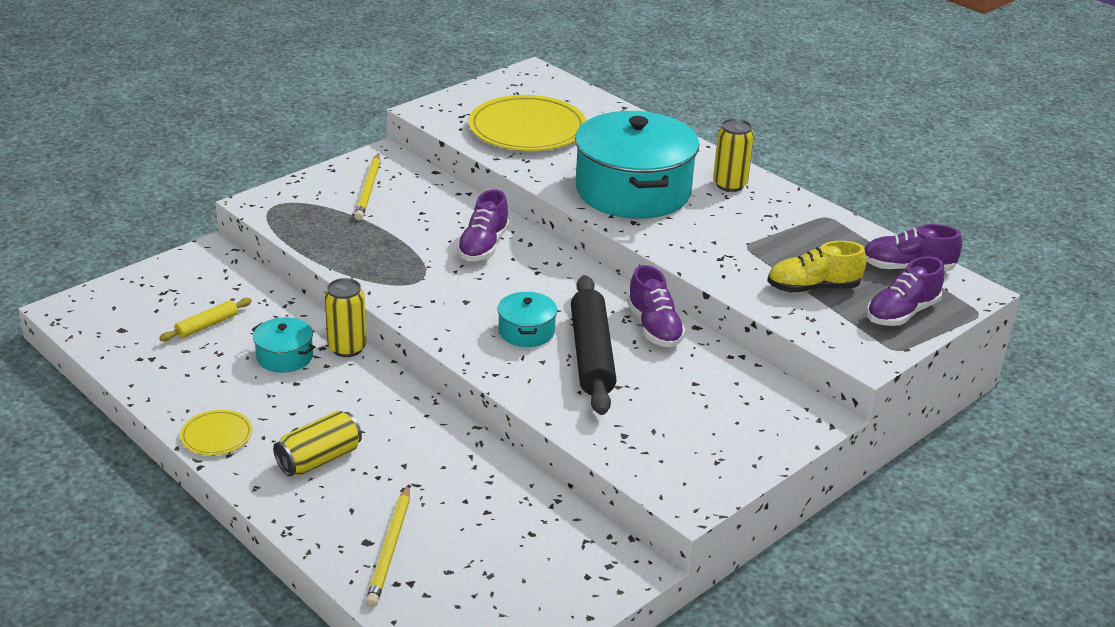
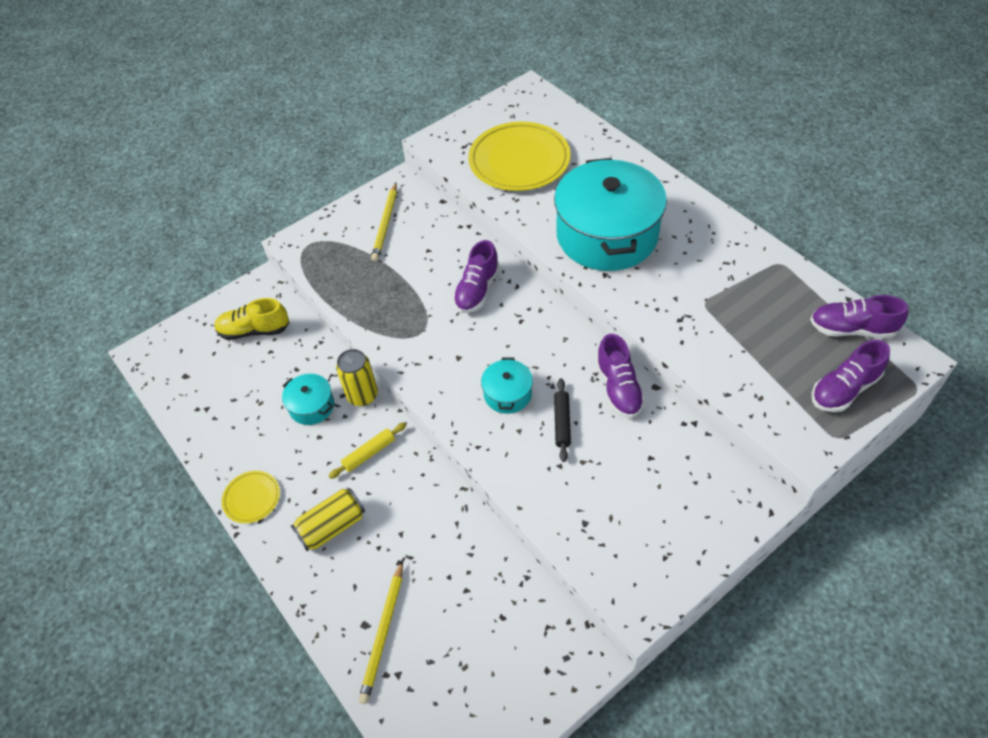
camera: 10 degrees right, 20 degrees up
yellow rolling pin [159,298,252,341] -> yellow rolling pin moved to [329,422,406,479]
black rolling pin [571,275,617,415] -> black rolling pin [554,378,571,462], size x0.49
yellow can [713,119,754,192] -> none
yellow shoe [767,241,866,293] -> yellow shoe moved to [214,298,290,340]

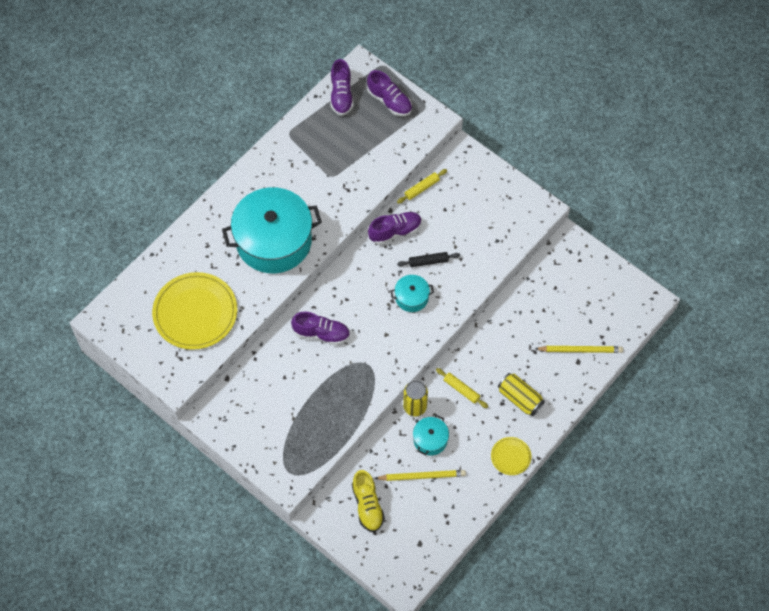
camera: 105 degrees left, 10 degrees up
yellow pencil [371,183,397,261] -> yellow pencil moved to [374,470,466,481]
none -> yellow rolling pin [397,169,447,204]

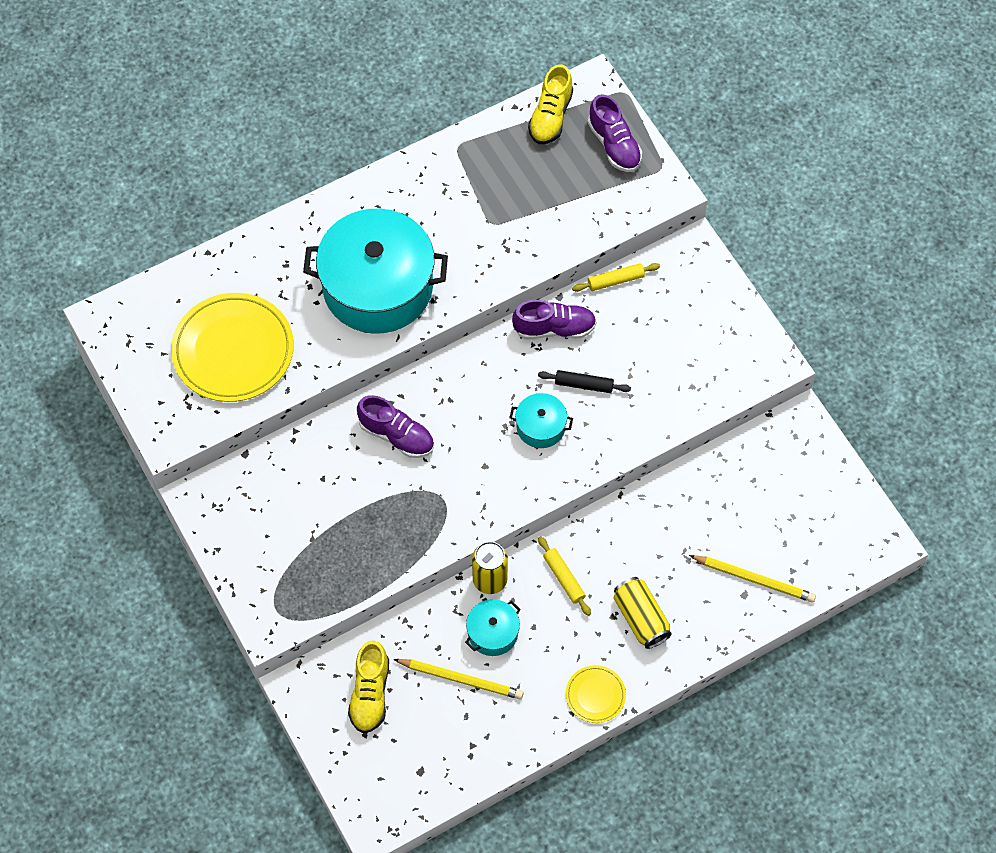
camera: 20 degrees right, 0 degrees up
purple shoe [330,59,354,116] -> yellow shoe [528,64,573,144]

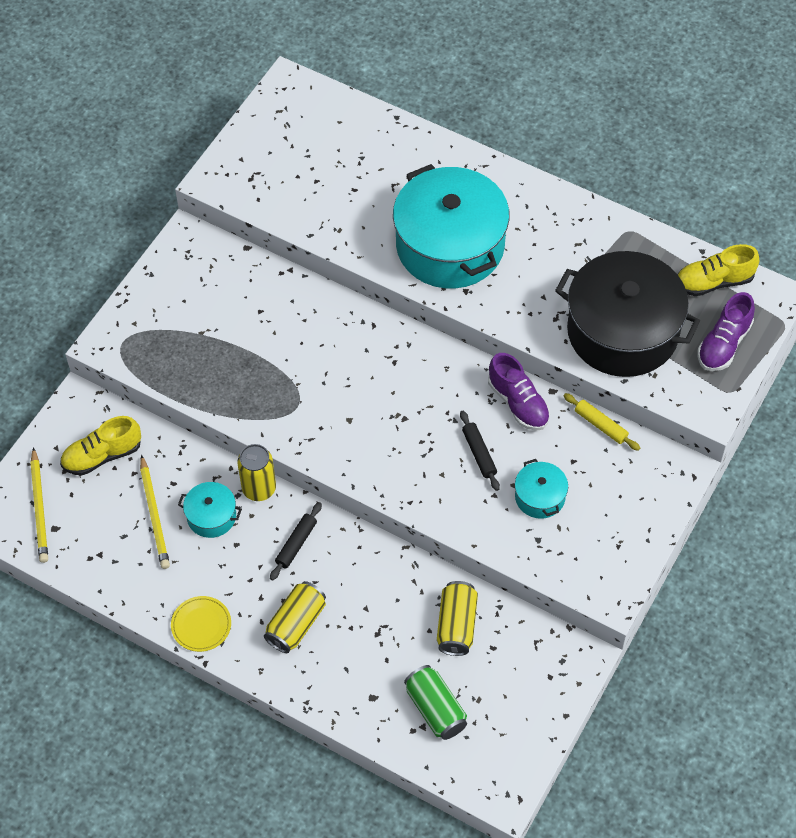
camera: 60 degrees right, 5 degrees down
yellow plate [171,293,294,402] -> none
purple shoe [357,395,434,458] -> none
turquoise pot [509,393,573,448] -> turquoise pot moved to [515,459,568,519]
yellow rolling pin [538,536,591,616] -> black rolling pin [270,502,322,581]
yellow pencil [689,555,816,603] -> yellow pencil moved to [30,447,48,563]
none -> green can [404,665,467,740]
none -> yellow can [437,581,478,656]
none -> black pot [555,251,700,377]

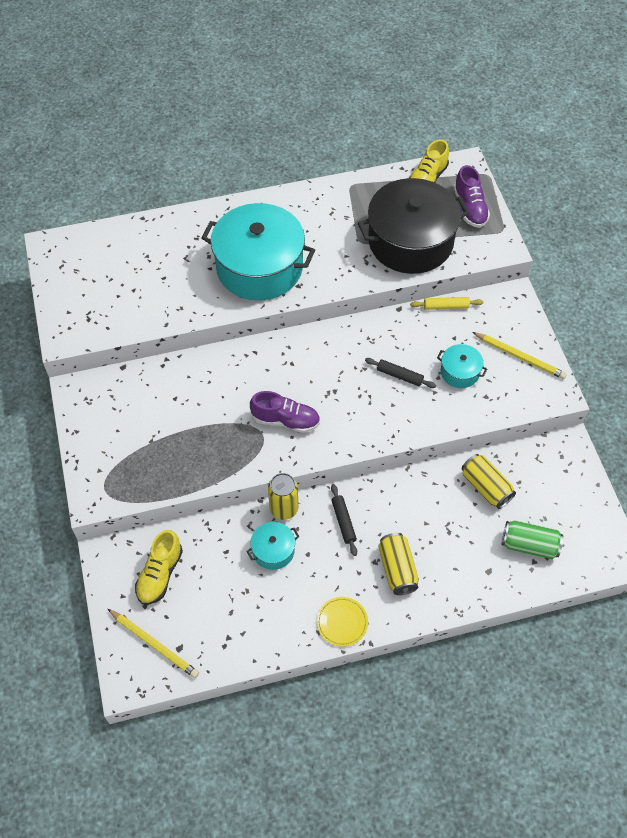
camera: 45 degrees left, 0 degrees up
yellow pencil [140,455,170,569] -> yellow pencil moved to [472,332,567,379]
purple shoe [488,353,550,431] -> purple shoe moved to [250,391,320,433]

